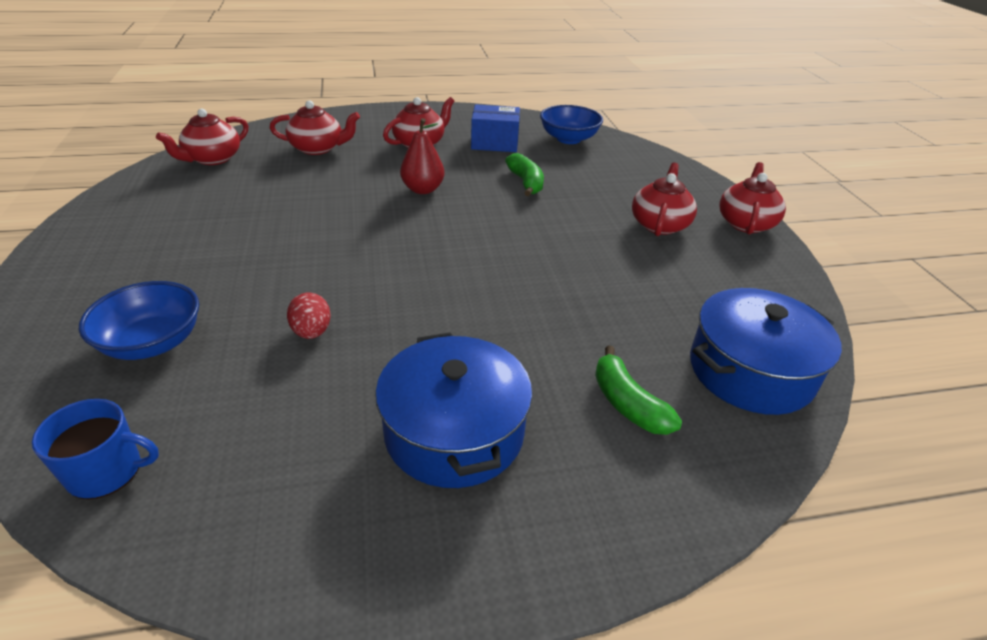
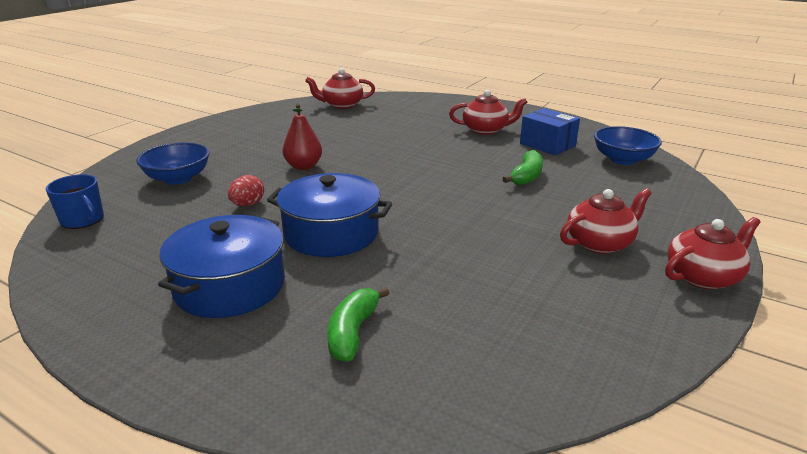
camera: 45 degrees right, 10 degrees down
red teapot [270,100,360,155] -> none
red pear [400,118,445,194] -> red pear moved to [283,103,322,170]
blue pot [690,288,842,415] -> blue pot moved to [267,173,392,257]

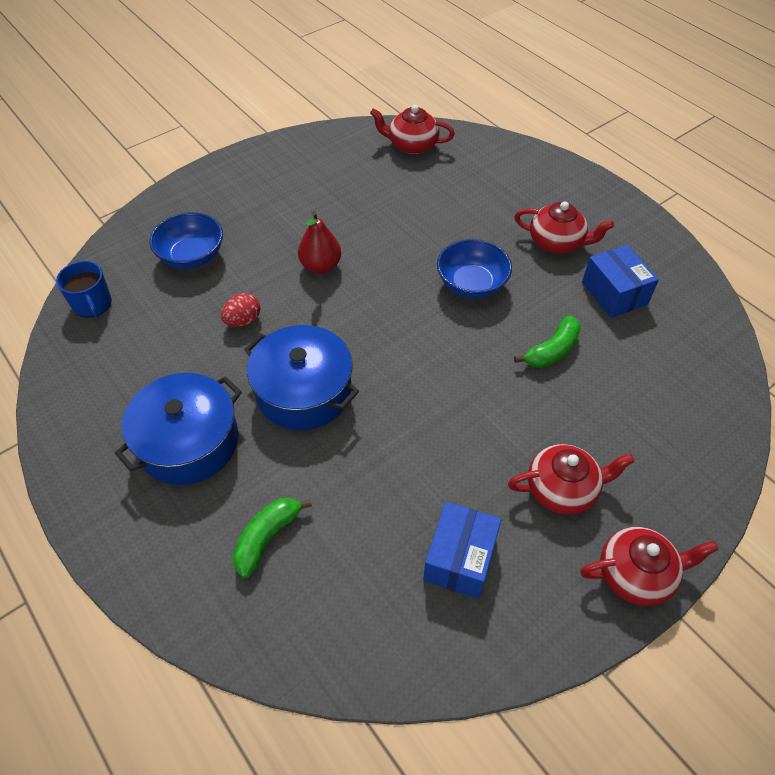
camera: 20 degrees right, 25 degrees up
blue bowl [594,126,662,165] -> blue bowl moved to [437,239,512,298]
none -> blue box [423,502,502,599]

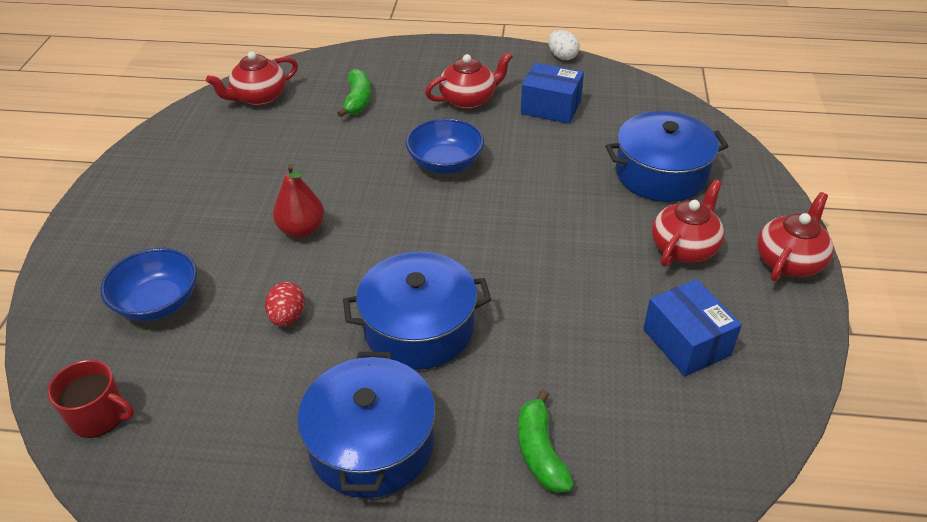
camera: 45 degrees left, 10 degrees down
blue mug [56,261,112,318] -> red mug [47,360,135,438]
green banana [514,315,581,368] -> green banana moved to [337,69,371,117]
none -> white egg [548,30,580,60]
none -> blue pot [605,111,728,202]

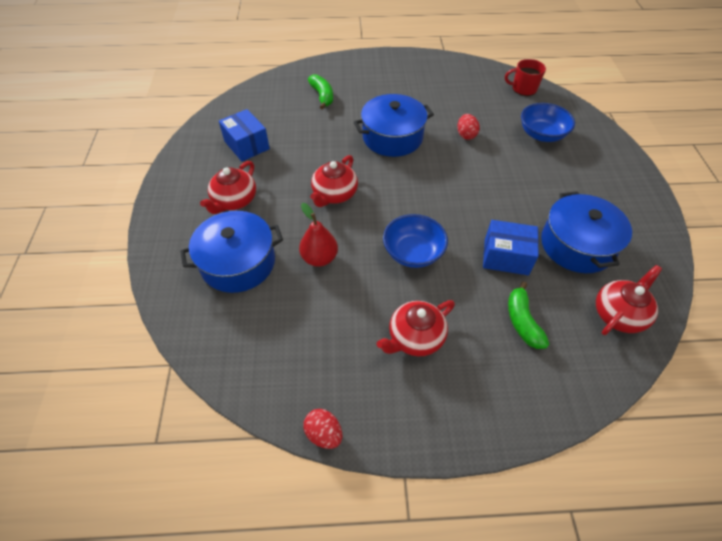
camera: 170 degrees right, 10 degrees up
red pear [273,164,324,238] -> red pear moved to [299,203,338,267]
blue pot [298,352,436,498] -> blue pot moved to [541,191,632,273]
blue box [521,63,584,124] -> blue box moved to [483,220,539,275]
white egg [548,30,580,60] -> red egg [303,409,342,449]
red teapot [757,192,833,281] -> red teapot moved to [310,155,358,207]

